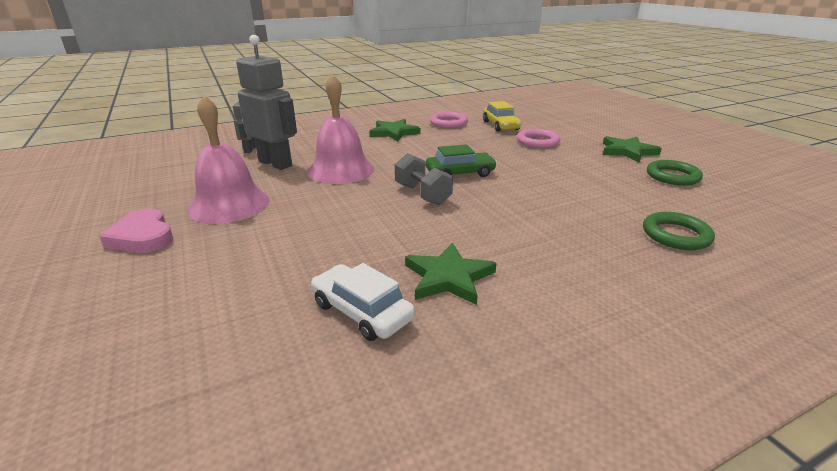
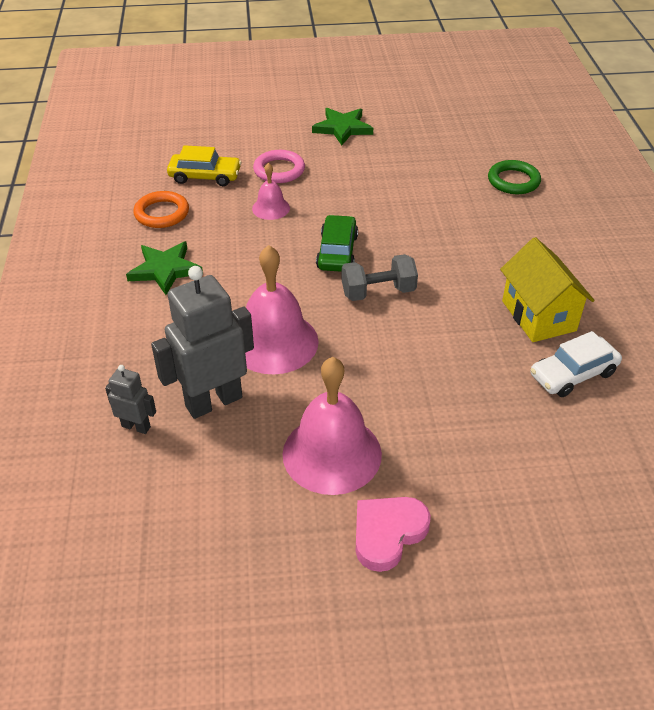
camera: 70 degrees left, 15 degrees up
pink heart [99,208,173,253] -> pink heart turned 150 degrees clockwise [356,497,431,572]
green star [405,243,496,305] -> yellow house [500,237,595,342]
pink ring [430,112,468,128] -> orange ring [133,191,189,228]
green ring [647,160,703,186] -> none
none -> pink bell [252,163,290,220]

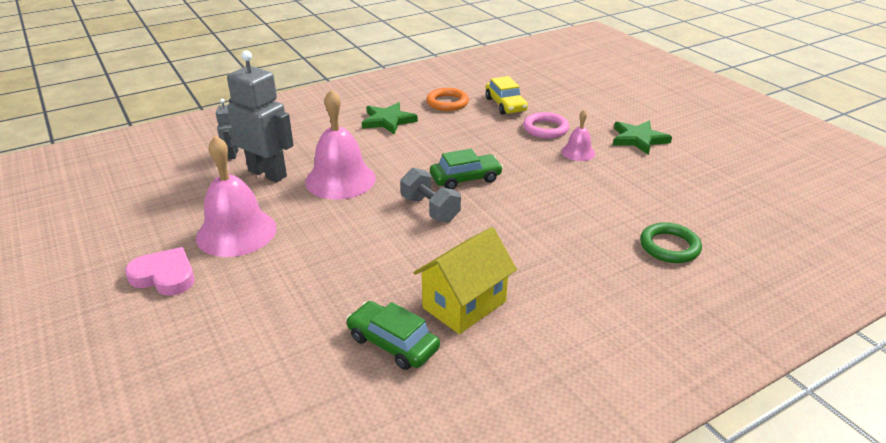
camera: 65 degrees right, 10 degrees down
pink bell [252,163,290,220] -> pink bell moved to [561,110,595,161]
white car [530,331,622,397] -> green car [346,301,440,370]

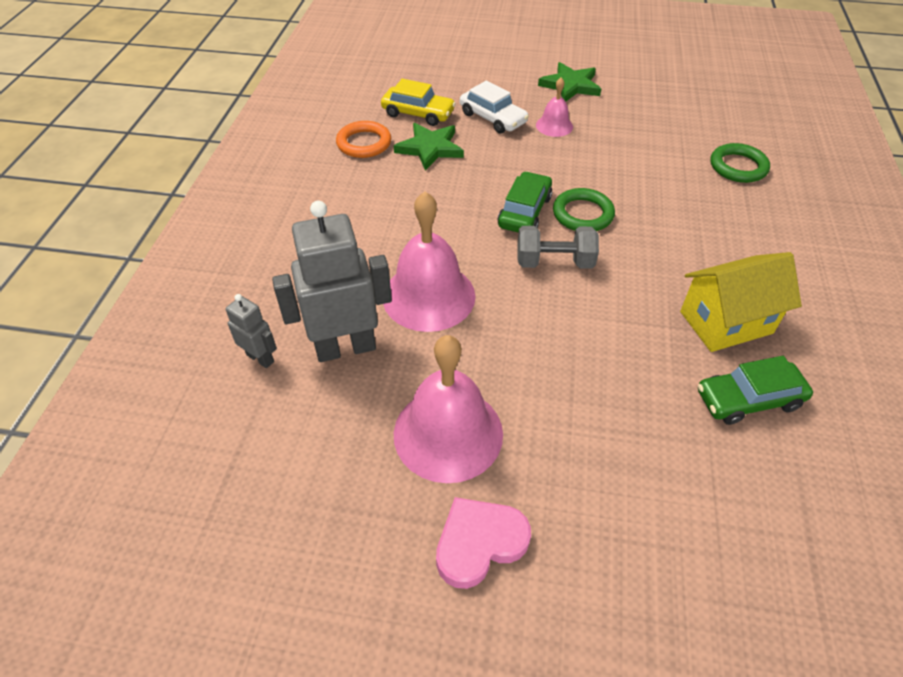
camera: 50 degrees left, 15 degrees up
green star [362,102,418,135] -> green star moved to [394,123,464,171]
yellow house [414,227,517,334] -> yellow house turned 75 degrees clockwise [680,252,802,352]
pink ring [523,112,569,138] -> white car [460,80,529,134]
none -> green ring [553,188,615,231]

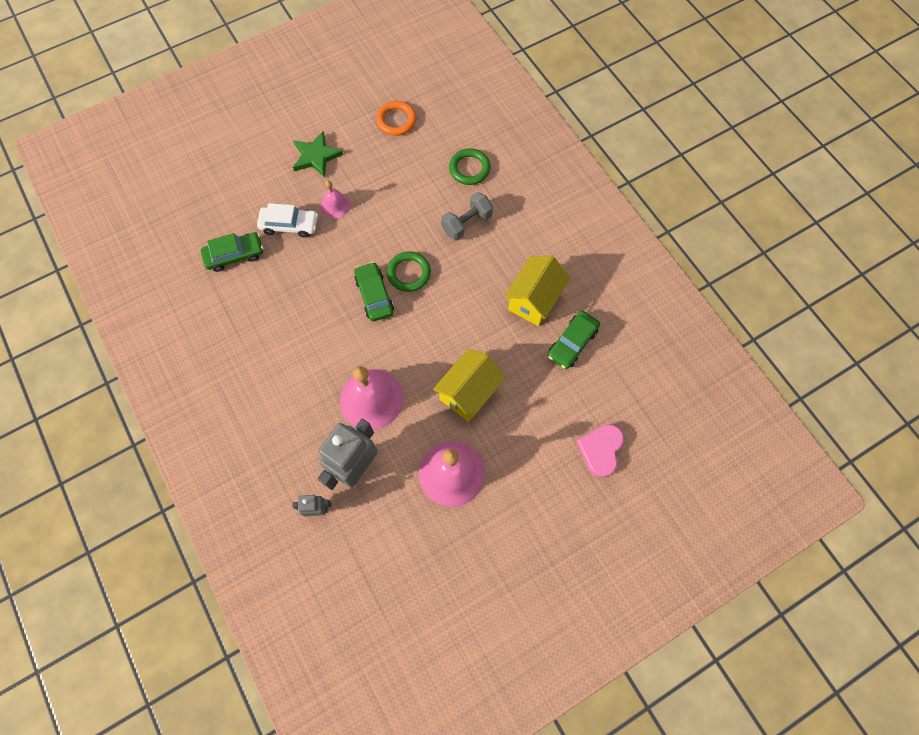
camera: 40 degrees left, 20 degrees up
orange ring [336,121,391,158] -> orange ring moved to [376,101,416,136]
yellow car [381,79,456,126] -> green car [201,232,263,272]
green star [394,123,464,171] -> none
pink heart [436,497,531,589] -> pink heart moved to [576,424,624,478]
grey dumbbell [517,226,599,269] -> grey dumbbell moved to [441,192,493,241]
none -> yellow house [433,349,506,422]

